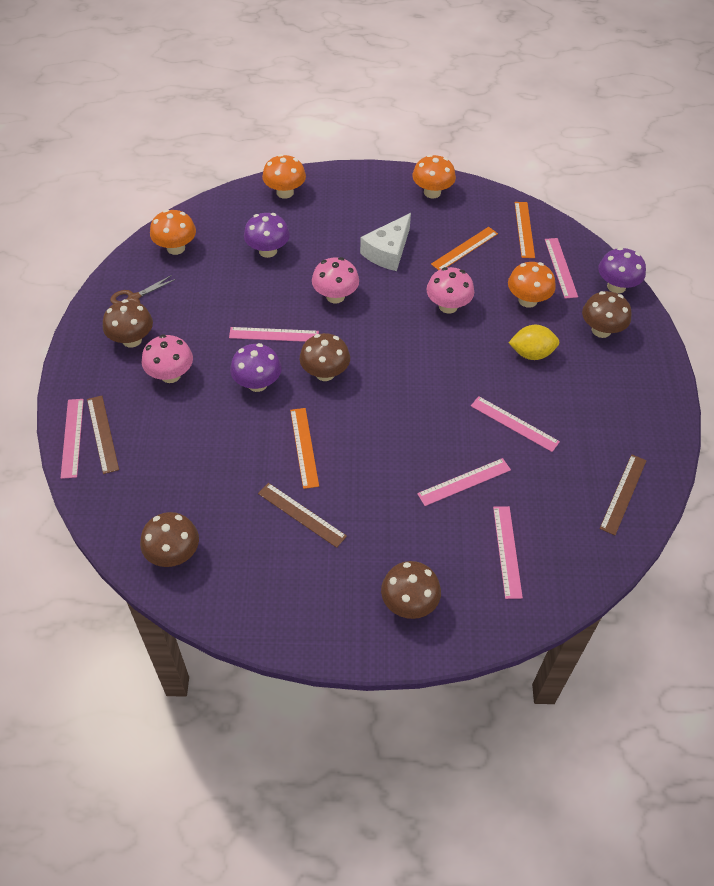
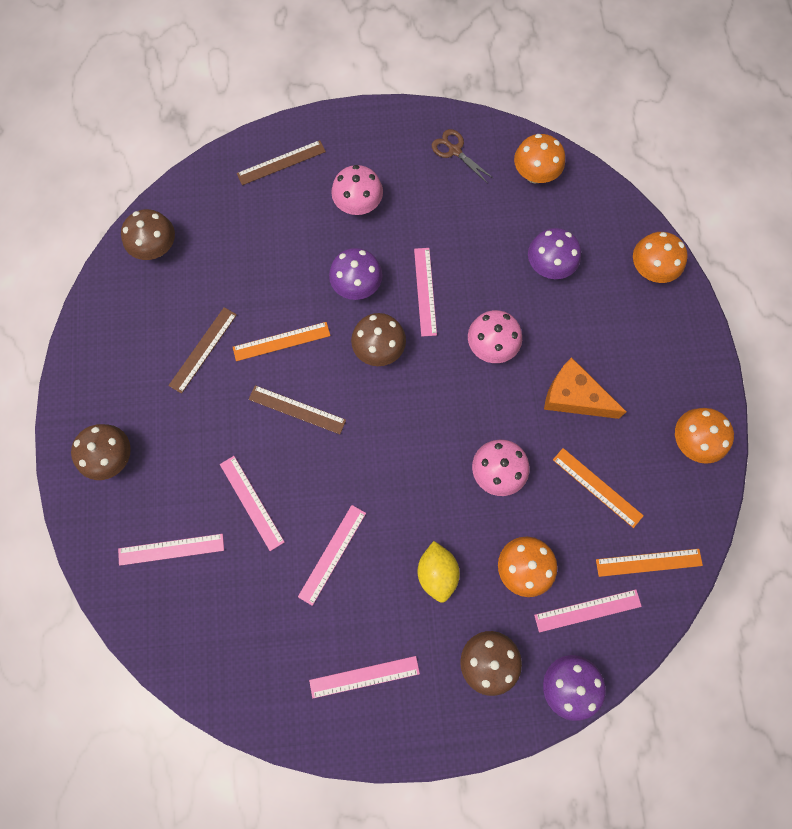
camera: 85 degrees right, 20 degrees up
pink ruler [61,399,84,479] -> pink ruler moved to [309,656,420,699]
brown mushroom [103,299,153,348] -> none
white cheese [360,213,411,271] -> orange cheese [544,357,626,419]
brown ruler [600,454,647,535] -> brown ruler moved to [248,385,346,434]

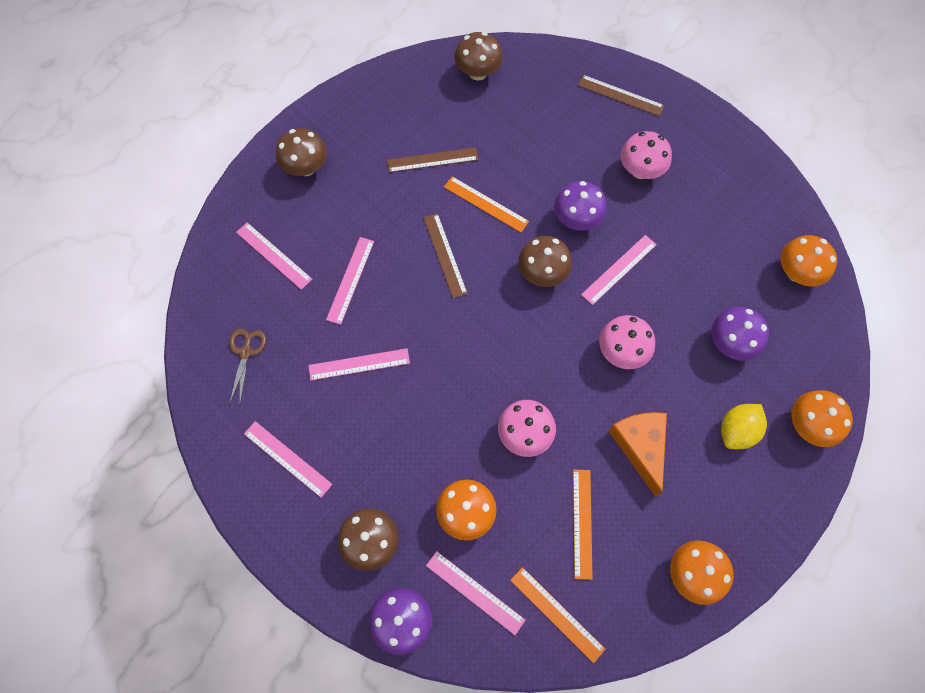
camera: 50 degrees right, 5 degrees down
yellow lemon [417,541,460,603] -> yellow lemon moved to [721,404,767,449]
brown scissors [432,129,494,184] -> brown scissors moved to [229,328,266,403]

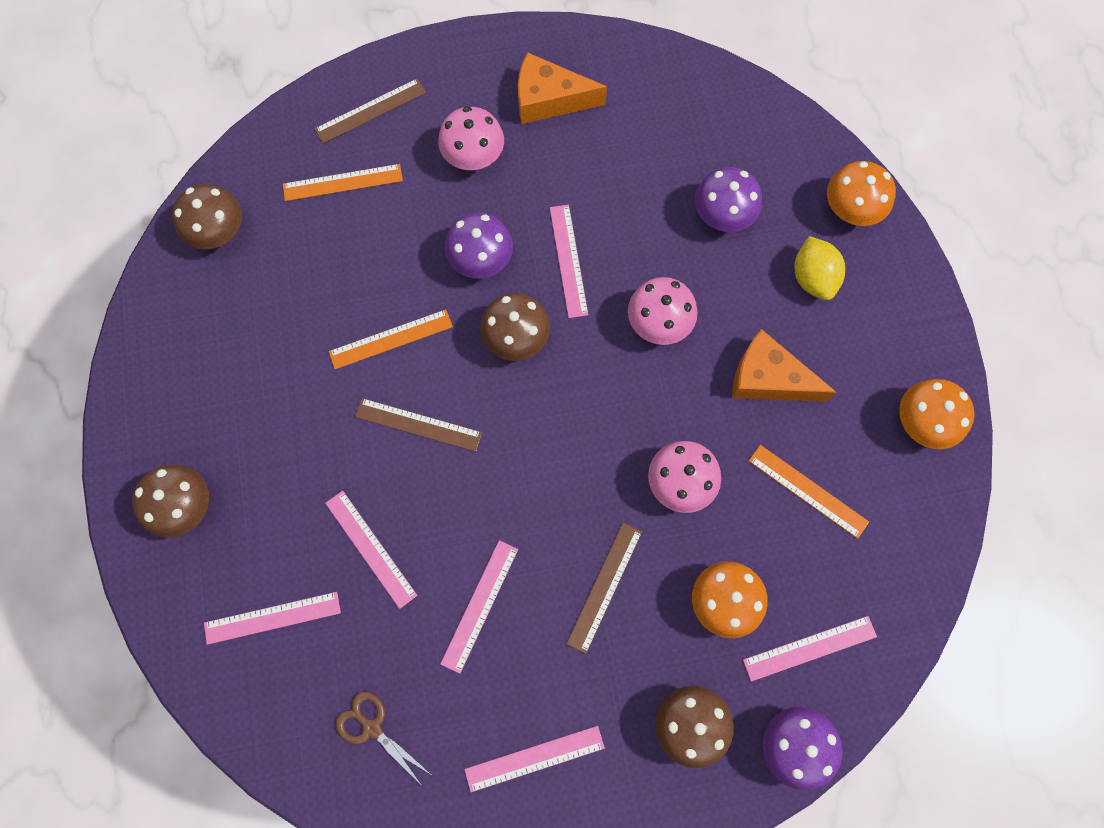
camera: 55 degrees left, 5 degrees up
brown ruler [387,147,478,173] -> brown ruler moved to [566,523,642,654]
orange ruler [510,567,605,663] -> orange ruler moved to [283,164,403,201]
orange mushroom [781,235,837,286] -> none
none -> orange cheese [518,52,607,124]

